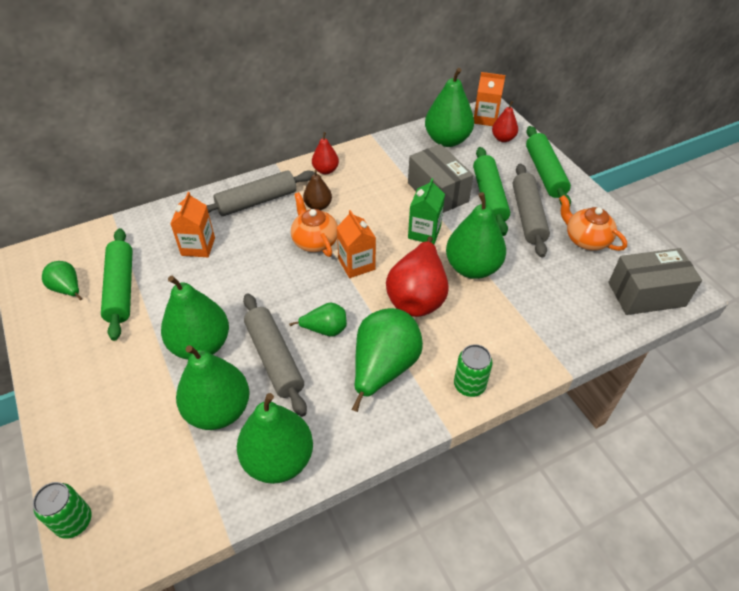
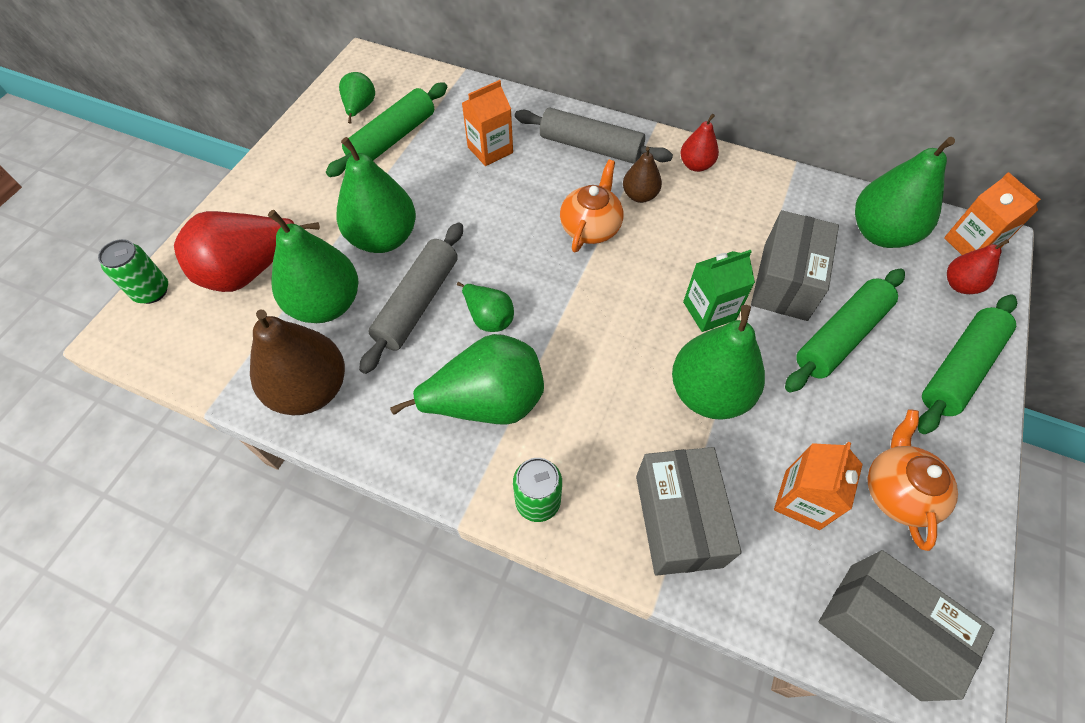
camera: 50 degrees right, 10 degrees up
green pear [237,393,313,484] -> brown pear [250,310,345,415]
orange carton [336,210,376,278] -> orange carton moved to [774,442,863,530]
red pear [386,237,449,317] -> red pear moved to [174,211,320,292]
grey rolling pin [513,163,550,258] -> none
none -> grey box [636,447,742,576]

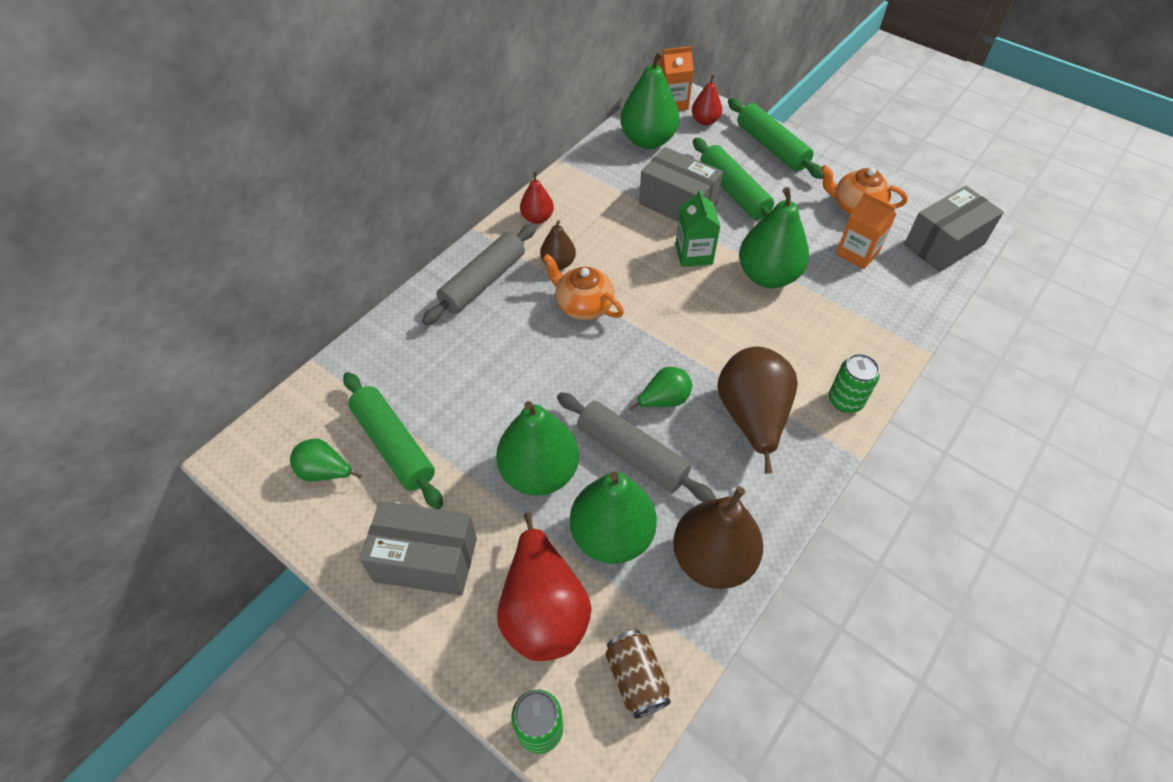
camera: 75 degrees left, 5 degrees down
green pear [390,334,544,425] -> brown pear [718,347,798,474]
orange carton [462,80,513,166] -> none
grey box [636,447,742,576] -> grey box moved to [359,501,477,596]
none -> brown can [605,630,671,719]

